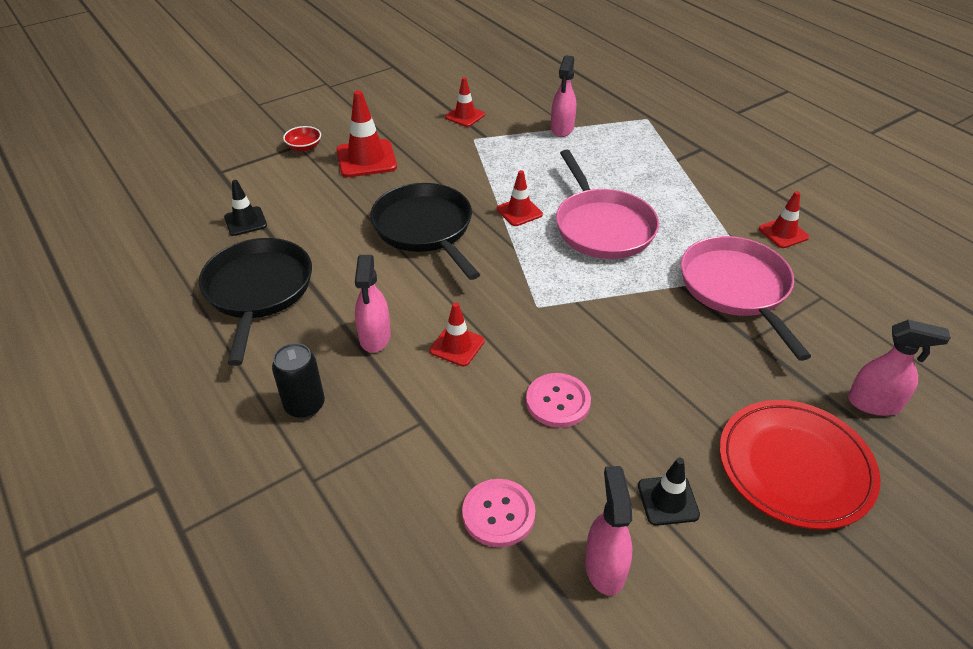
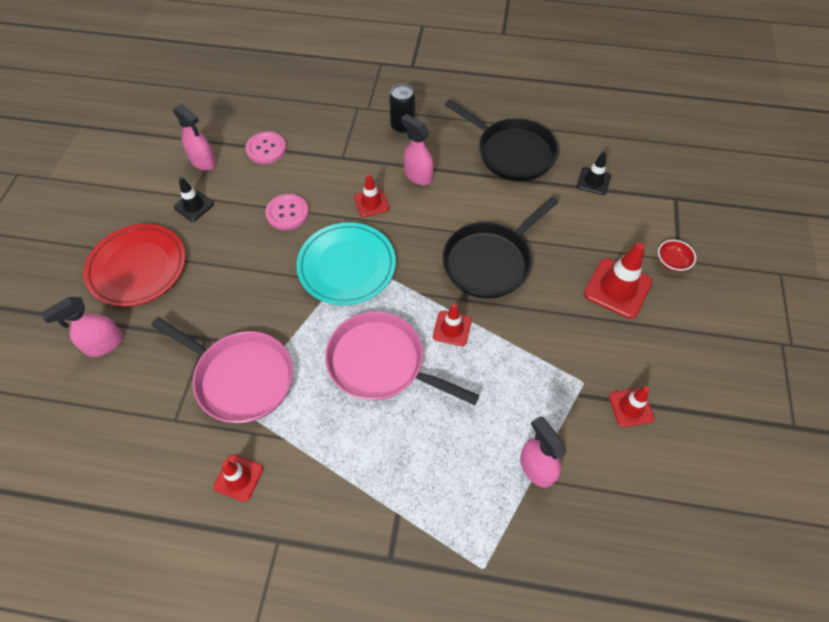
camera: 135 degrees right, 15 degrees up
black pan [370,183,480,280] -> black pan turned 120 degrees clockwise [442,196,559,299]
none -> turquoise plate [296,222,396,305]

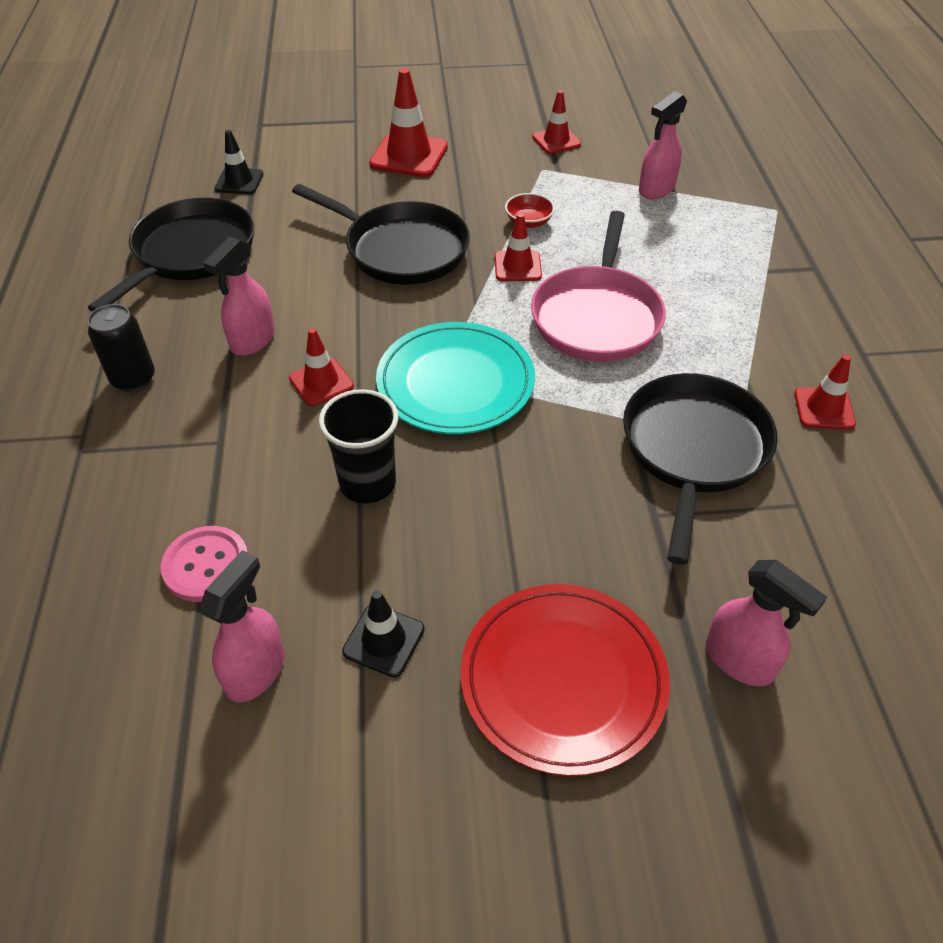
camera: 105 degrees left, 10 degrees down
pink pan [151,317,293,423] -> black pan [623,373,777,565]
pink button [265,194,309,230] -> black cup [319,389,398,504]
red bowl [658,240,696,272] -> red bowl moved to [505,193,555,228]

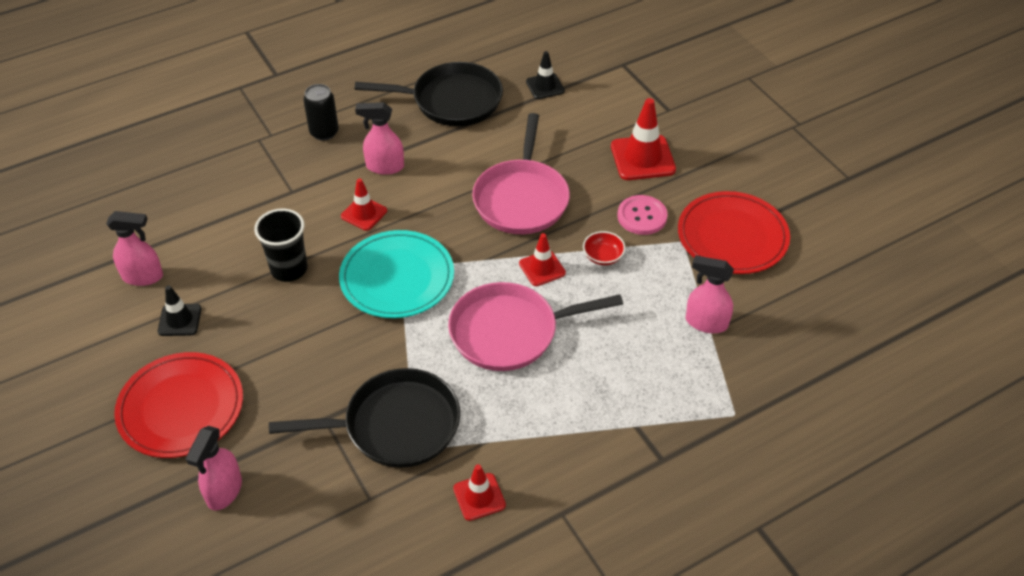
camera: 65 degrees right, 0 degrees up
pink button [161,526,248,602] -> pink button moved to [617,195,668,235]
black pan [292,184,470,285] -> pink pan [472,113,570,234]
red traffic cone [532,90,581,154] -> red plate [678,191,790,274]

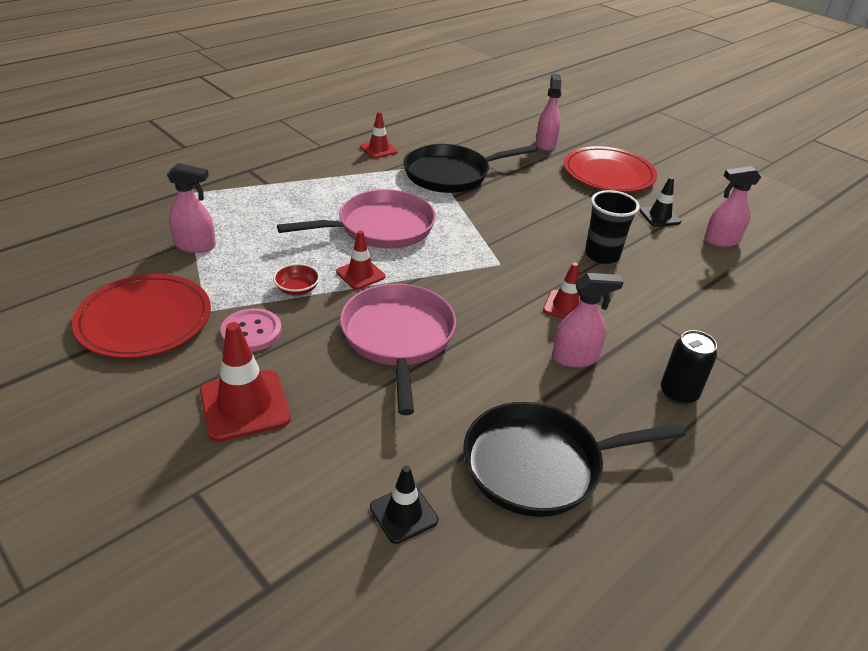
camera: 165 degrees right, 10 degrees down
turquoise plate [339,230,454,318] -> none

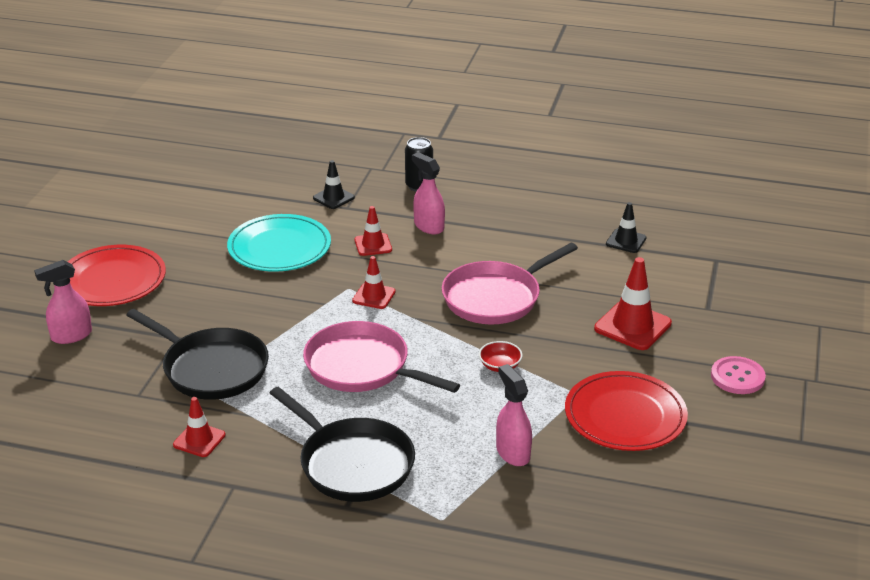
camera: 120 degrees left, 5 degrees down
pink button [220,308,282,352] -> pink button moved to [711,356,766,394]
red traffic cone [336,230,385,290] -> red traffic cone moved to [352,256,396,309]
black pan [463,402,685,517] -> black pan moved to [270,387,415,502]
black cup [585,190,640,264] -> turquoise plate [227,214,331,272]
black traffic cone [639,177,681,227] -> black traffic cone moved to [313,160,355,209]
pink spray bottle [704,166,761,247] -> none

